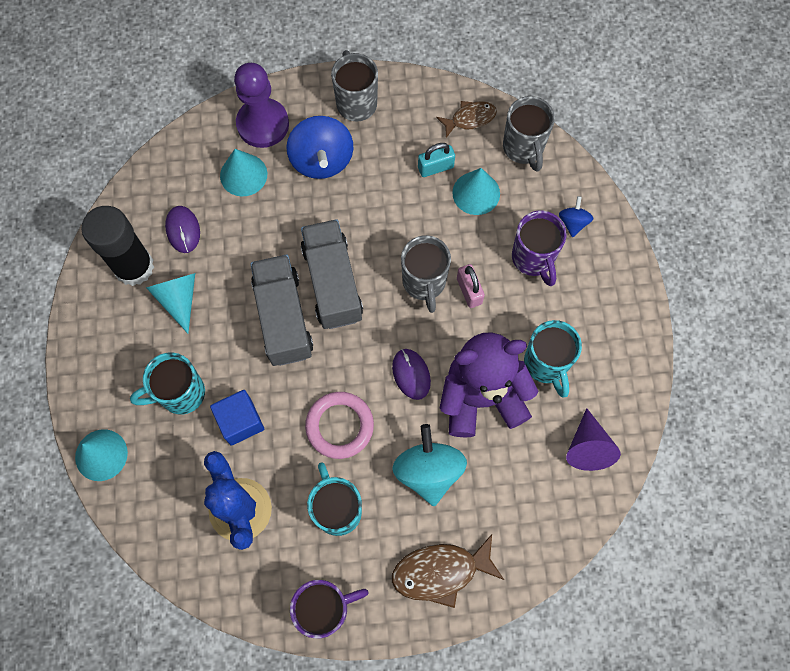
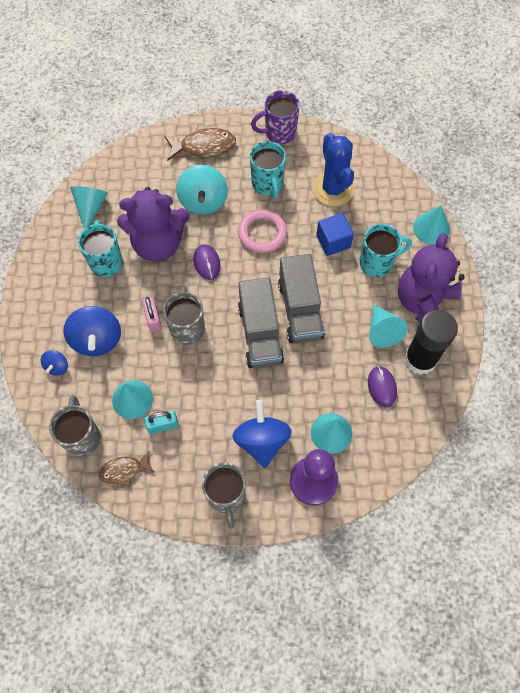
camera: 175 degrees left, 5 degrees down
purple mug [512,211,567,286] -> blue spinning top [63,306,121,356]
purple cone [566,408,621,471] -> turquoise cone [70,186,108,229]
none -> purple teddy bear [398,233,465,322]

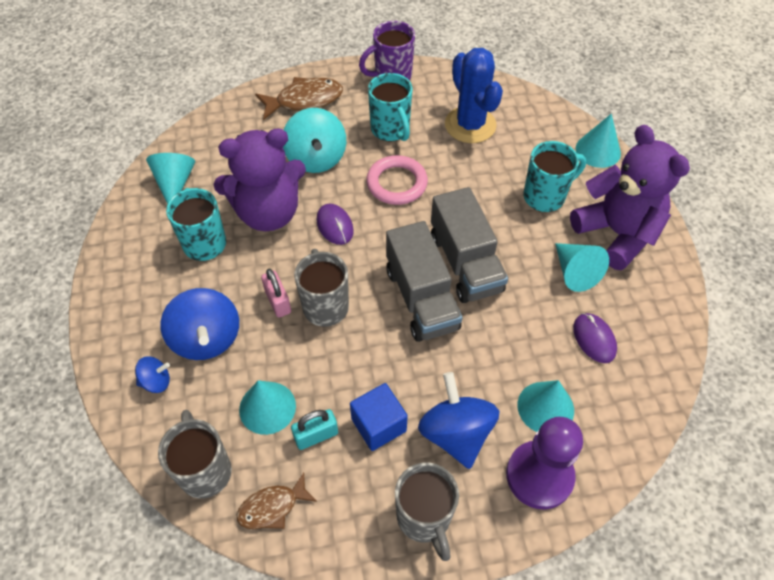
camera: 10 degrees left, 10 degrees down
blue spinning top [41,350,68,376] -> blue spinning top turned 105 degrees counterclockwise [135,356,170,393]
blue cube [316,213,354,256] -> blue cube moved to [350,383,408,451]
purple teddy bear [398,233,465,322] -> purple teddy bear turned 135 degrees clockwise [570,125,690,270]
black glue stick [404,310,458,375] -> none

